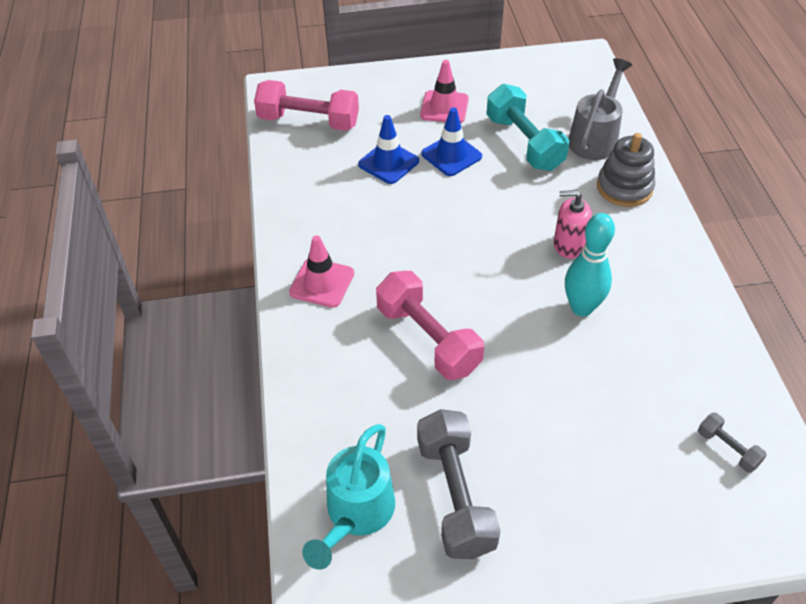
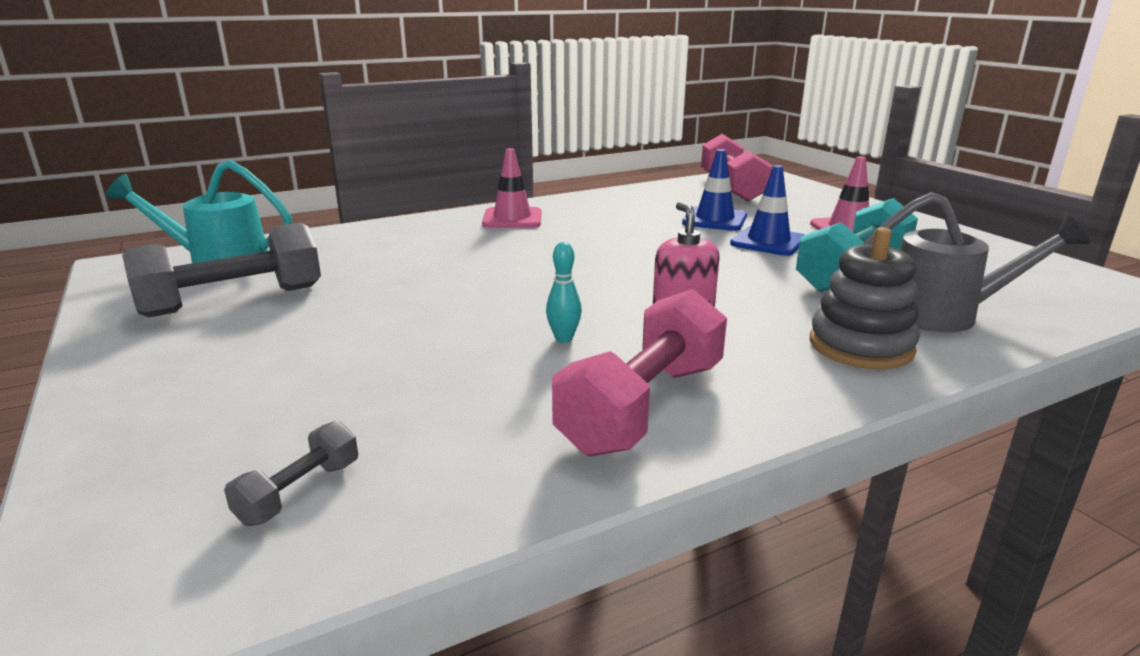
camera: 70 degrees right, 25 degrees down
pink dumbbell [376,271,484,380] -> pink dumbbell moved to [552,289,727,456]
turquoise bowling pin [565,213,615,316] -> turquoise bowling pin [546,242,582,343], size x0.50

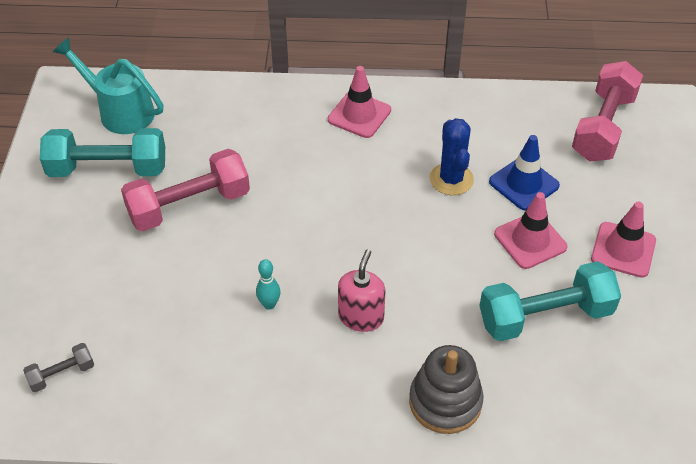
camera: 30 degrees right, 25 degrees up
grey dumbbell [122,223,321,318] -> turquoise dumbbell [40,128,165,177]
pink dumbbell [552,289,727,456] -> pink dumbbell moved to [121,149,250,231]
blue traffic cone [730,165,804,256] -> pink traffic cone [494,192,567,269]
grey watering can [863,192,1090,332] -> none
none -> blue cactus [430,118,474,195]

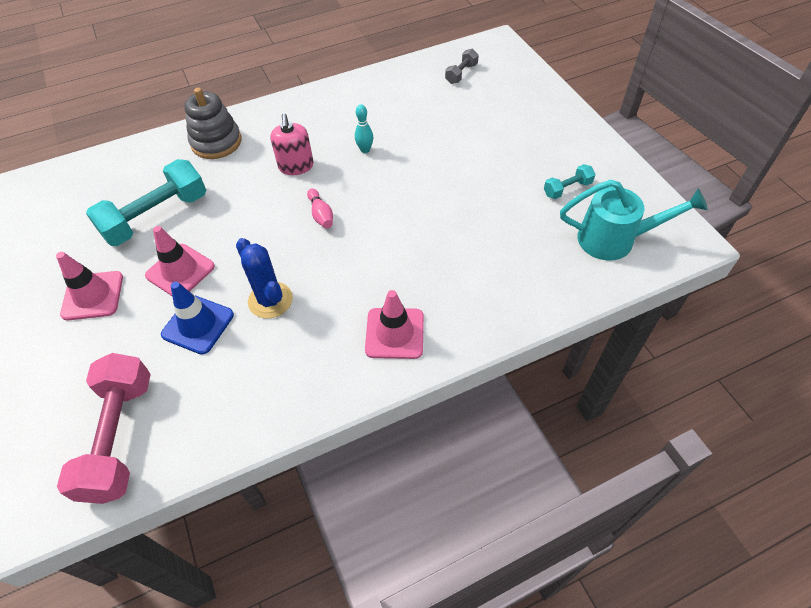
camera: 155 degrees right, 5 degrees up
turquoise dumbbell [40,128,165,177] -> turquoise dumbbell [544,164,596,199], size x0.47
pink dumbbell [121,149,250,231] -> none
none -> pink bowling pin [307,188,333,228]

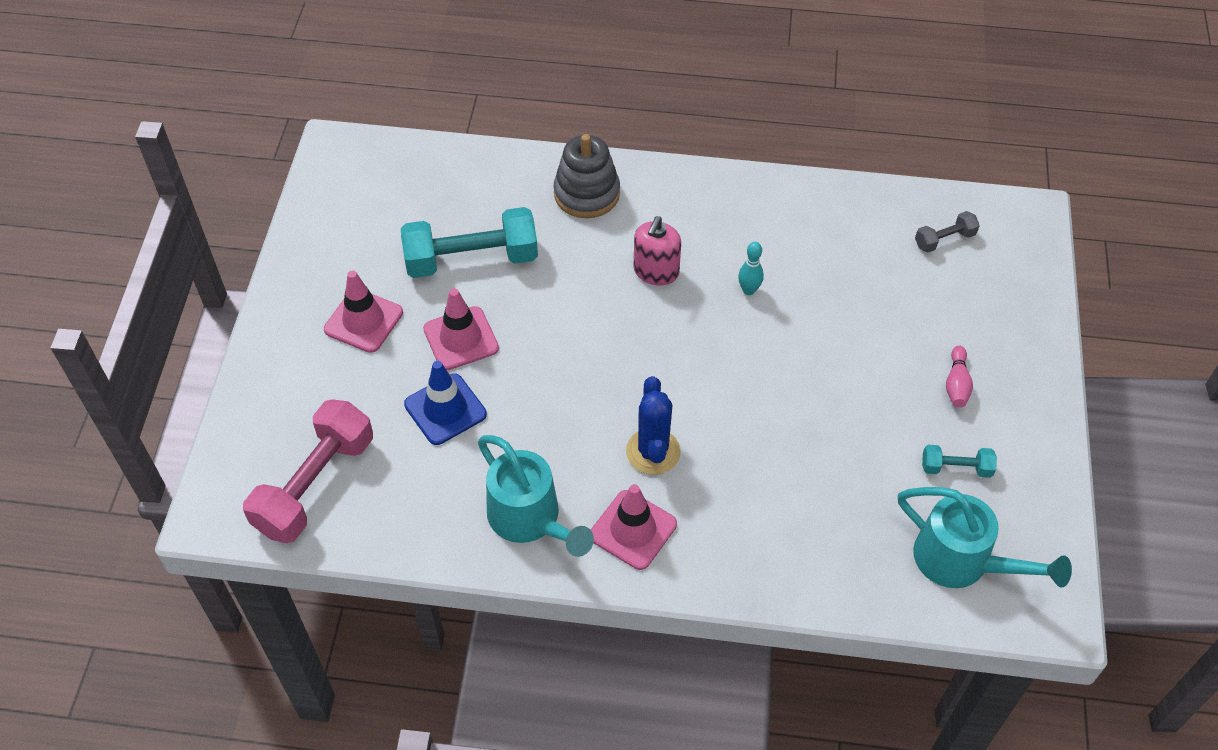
camera: 30 degrees right, 0 degrees up
blue cactus [236,238,293,318] -> blue cactus moved to [626,376,681,475]
pink bowling pin [307,188,333,228] -> pink bowling pin moved to [946,346,973,408]
none -> turquoise watering can [478,435,594,557]

